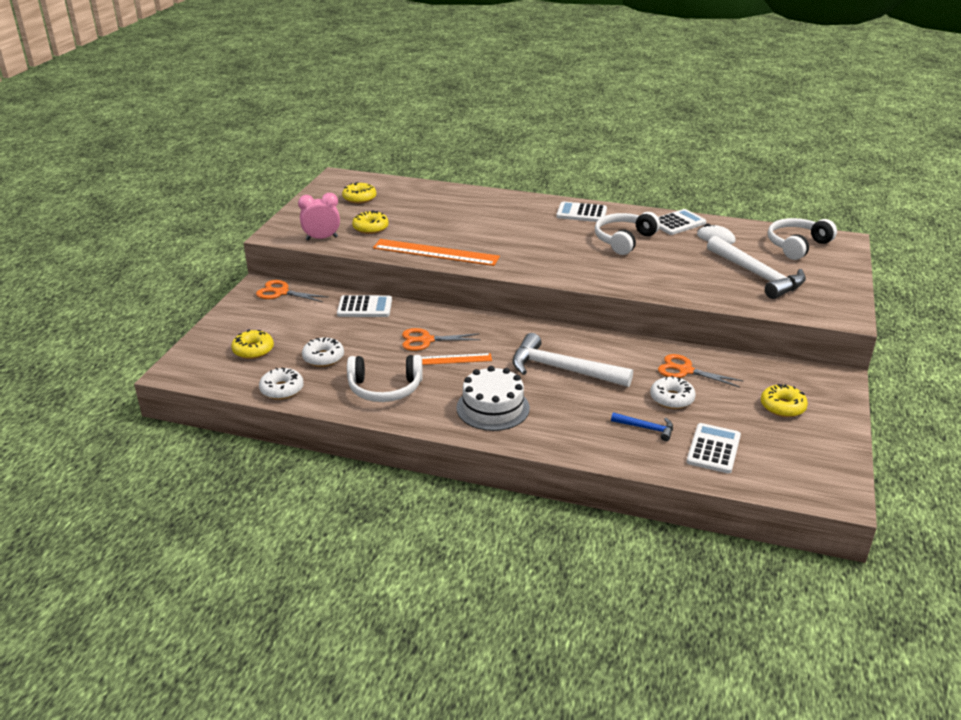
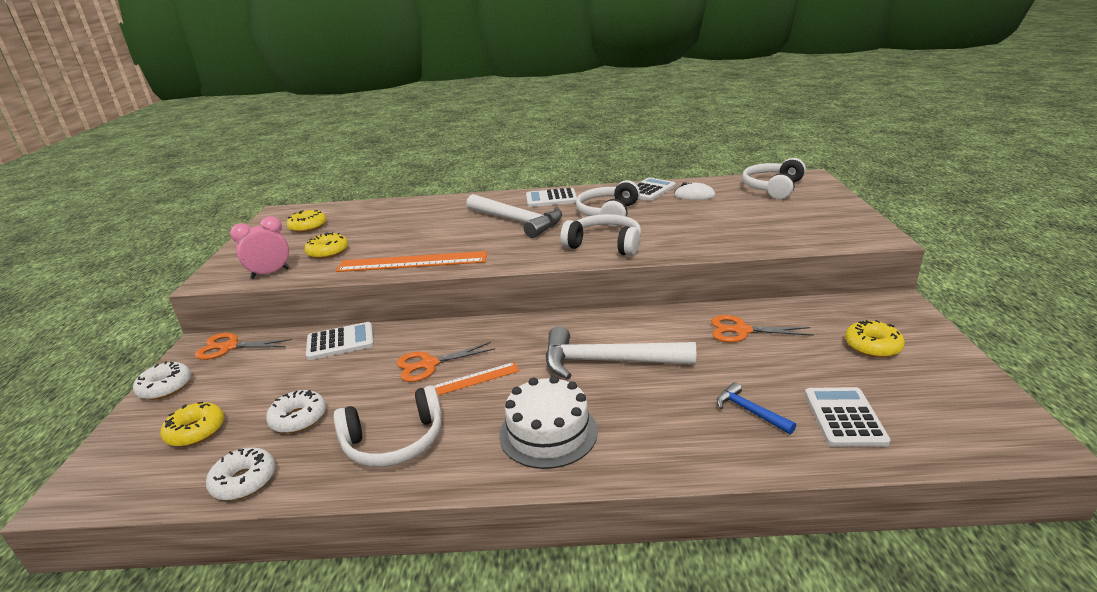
camera: 15 degrees left, 5 degrees down
blue hammer [611,413,673,441] -> blue hammer turned 135 degrees counterclockwise [717,382,796,434]
white donut [650,376,696,409] -> white donut moved to [133,361,191,400]
white hammer [707,236,806,299] -> white hammer moved to [466,194,562,238]
none -> white headphones [561,214,641,256]

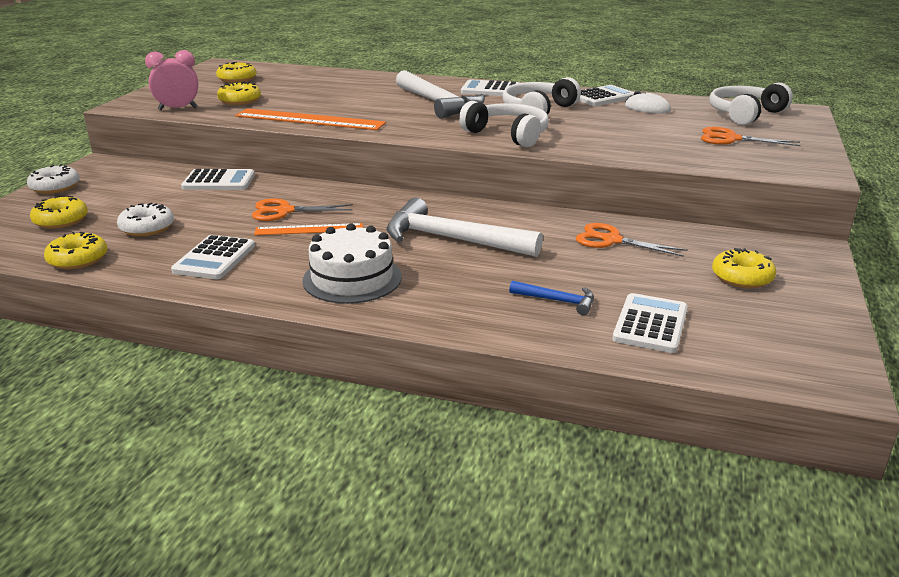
camera: 15 degrees right, 0 degrees up
orange scissors [195,333,292,360] -> orange scissors moved to [701,127,801,146]
white donut [206,448,276,501] -> yellow donut [44,232,107,270]
white headphones [334,385,442,467] -> white calculator [171,235,255,279]
blue hammer [717,382,796,434] -> blue hammer turned 135 degrees clockwise [509,281,594,315]

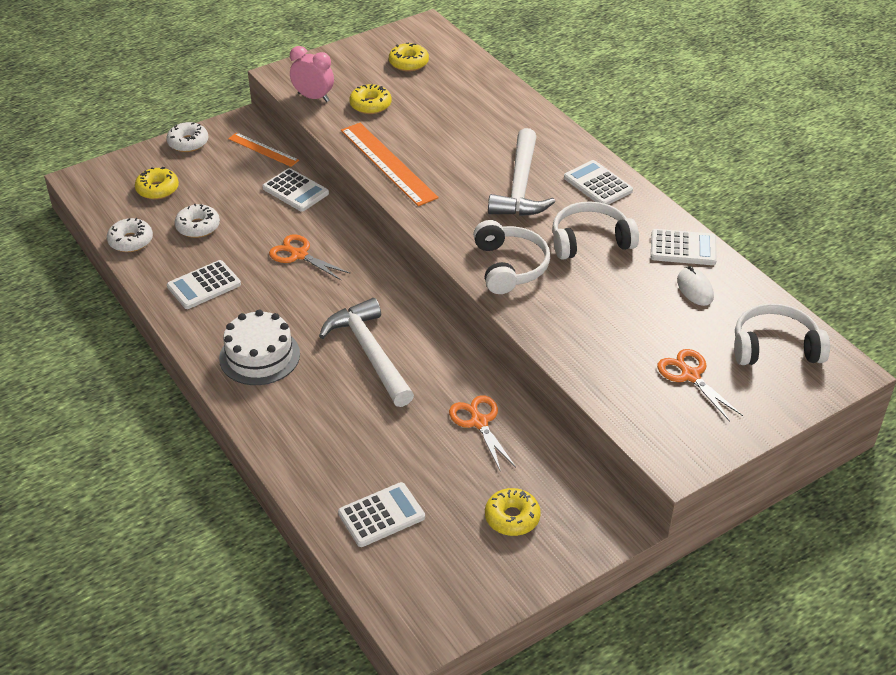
camera: 40 degrees right, 15 degrees up
yellow donut [44,232,107,270] -> white donut [107,218,153,252]
orange ruler [254,223,363,235] -> orange ruler moved to [228,132,299,167]
blue hammer [509,281,594,315] -> none

